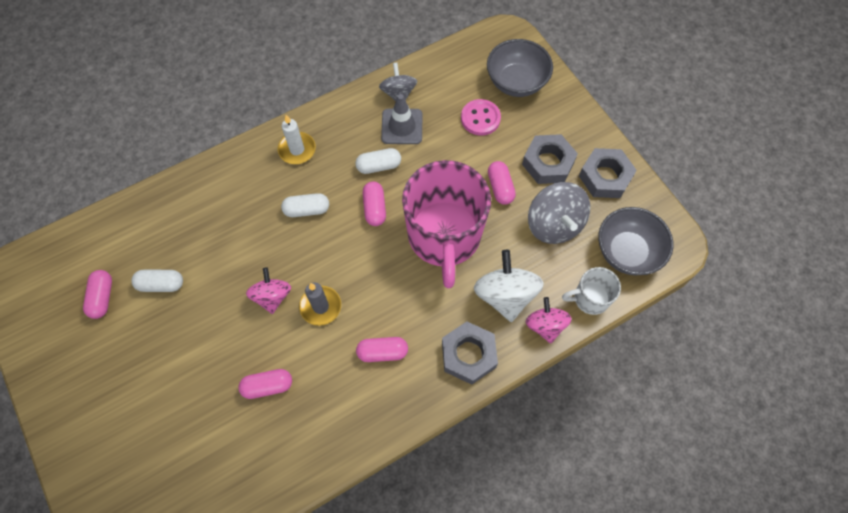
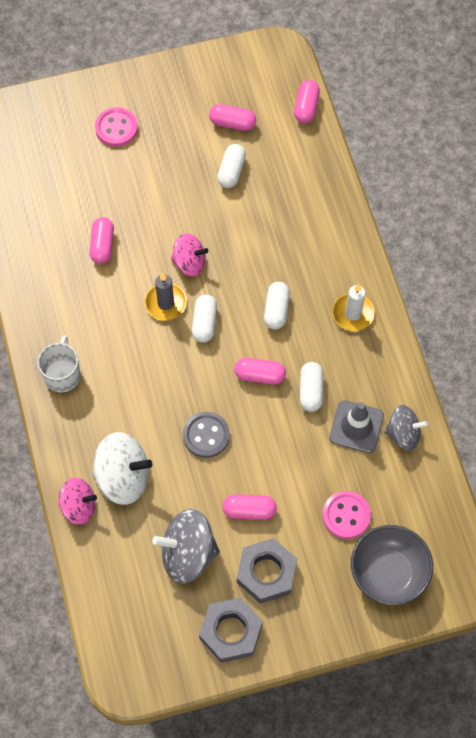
camera: 105 degrees right, 0 degrees up
pink capsule [356,337,408,362] -> pink capsule moved to [294,80,320,123]
pink mug [402,160,491,288] -> grey button [183,412,230,458]
grey nut [442,322,498,385] -> none
white mug [562,267,621,315] -> white mug moved to [37,335,80,392]
grey bowl [598,207,673,275] -> none
none -> pink button [95,107,138,147]
none -> white capsule [192,295,217,343]

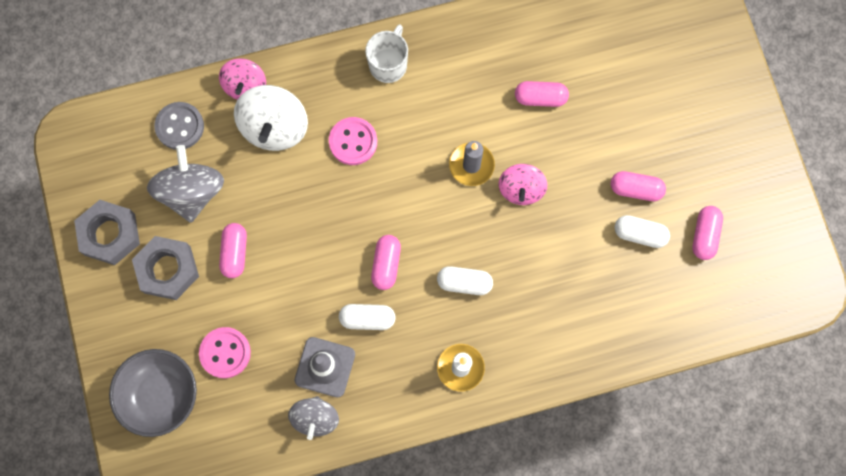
camera: 90 degrees right, 10 degrees up
white mug [37,335,80,392] -> white mug turned 75 degrees counterclockwise [365,24,408,83]
pink button [95,107,138,147] -> pink button moved to [329,117,377,165]
grey button [183,412,230,458] -> grey button moved to [154,102,204,150]
white capsule [192,295,217,343] -> none
pink capsule [294,80,320,123] -> pink capsule moved to [611,171,666,201]

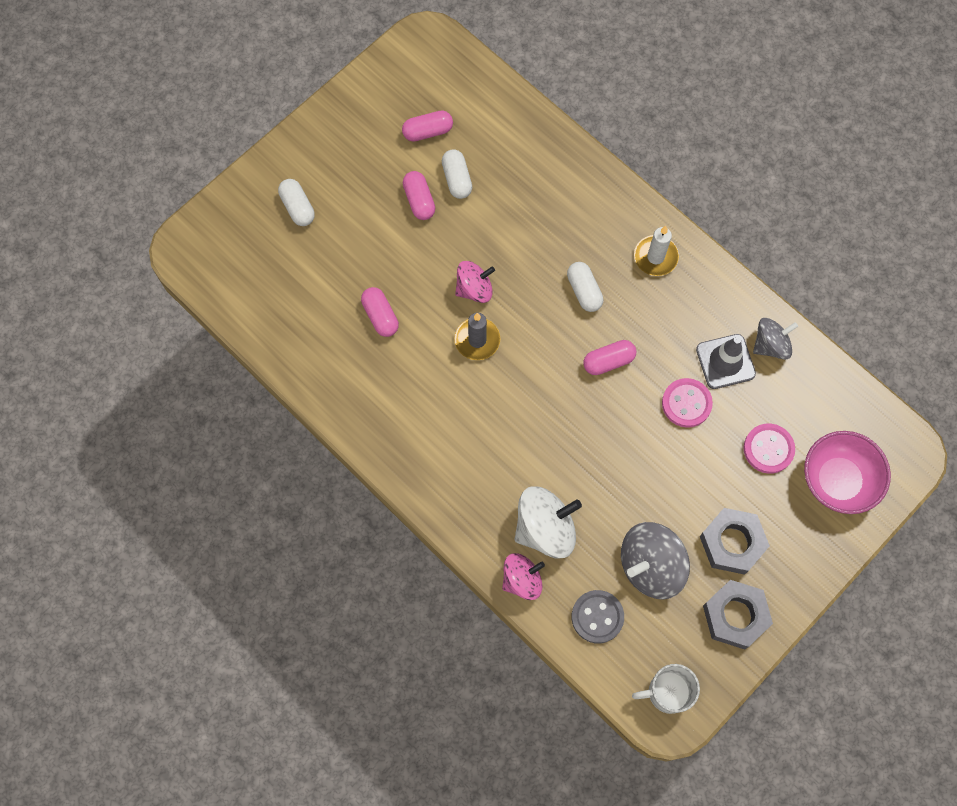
camera: 120 degrees left, 5 degrees down
grey bowl [109,349,197,437] -> pink bowl [804,431,891,514]
pink capsule [219,223,247,278] -> none
pink button [329,117,377,165] -> pink button moved to [662,378,713,428]
white capsule [339,304,396,330] -> white capsule moved to [278,179,315,226]
white mug [365,24,408,83] -> white mug moved to [632,664,700,714]

